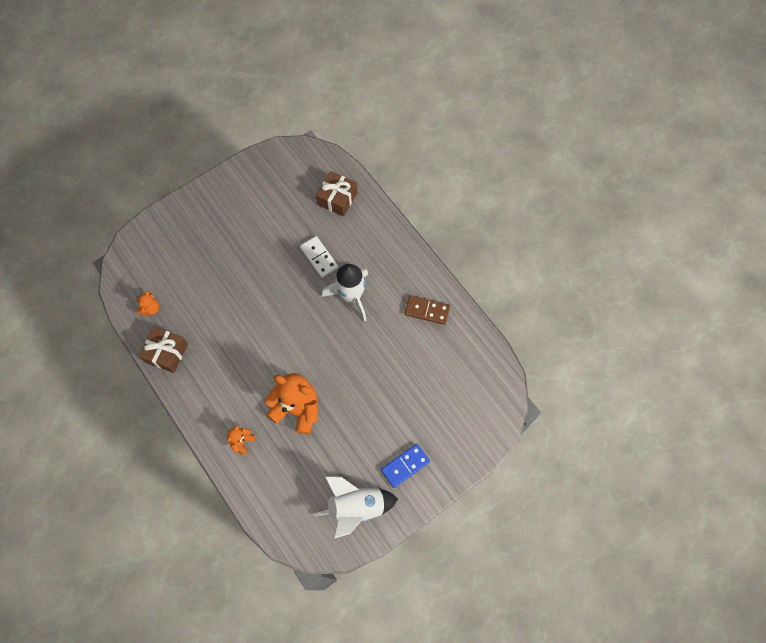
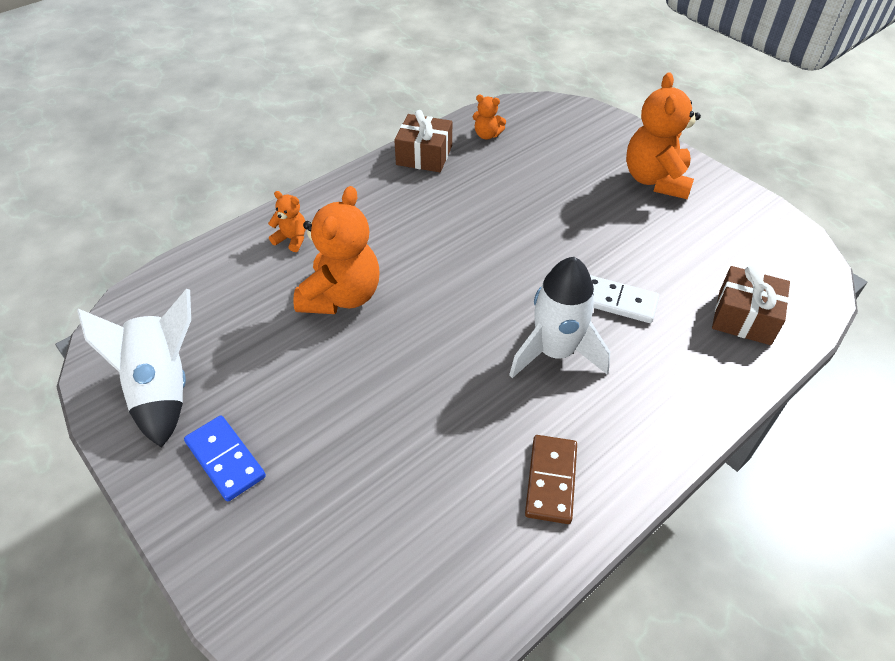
camera: 85 degrees right, 20 degrees down
white domino [300,236,338,278] -> white domino turned 60 degrees clockwise [590,275,659,323]
none -> orange teddy bear [626,72,701,199]

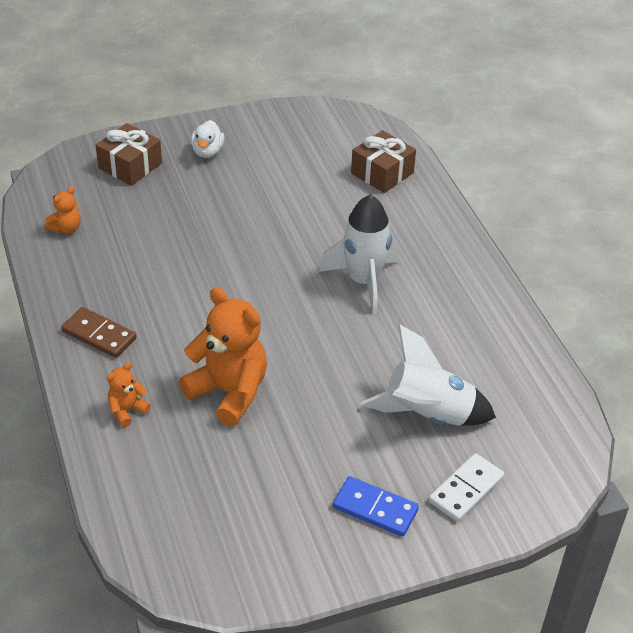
camera: 70 degrees left, 5 degrees down
white rocket [77,289,191,448] -> white rocket moved to [361,324,496,426]
blue domino [184,415,266,501] -> blue domino turned 45 degrees clockwise [333,476,419,537]
brown gift [394,110,452,172] -> brown gift moved to [96,123,162,186]
brown domino [525,435,577,524] -> brown domino moved to [61,307,137,358]
white domino [590,275,659,323] -> white domino moved to [429,453,505,522]
orange teddy bear [626,72,701,199] -> white duck [191,120,224,158]

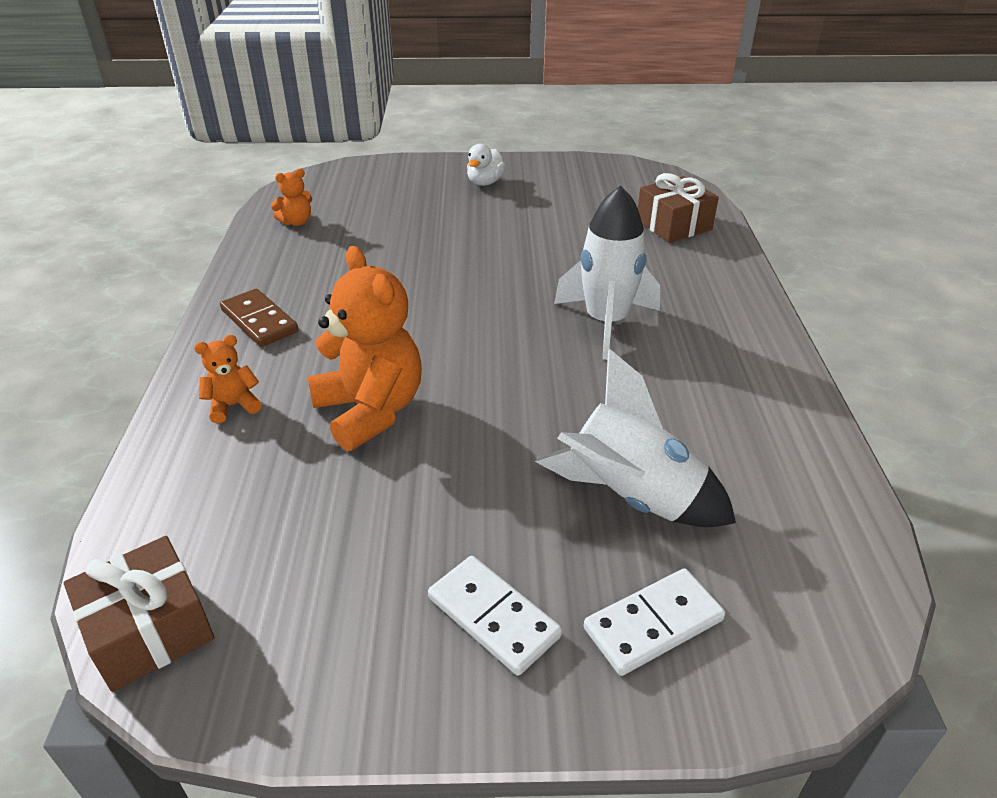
camera: 20 degrees right, 5 degrees down
brown gift [96,123,162,186] -> brown gift moved to [64,536,215,692]
blue domino [333,476,419,537] -> white domino [428,556,562,676]

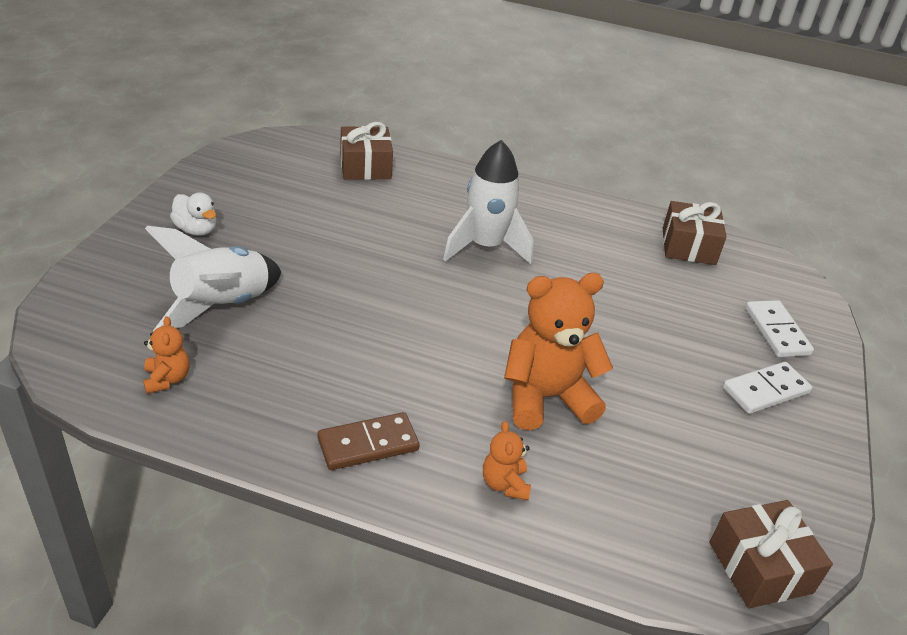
camera: 75 degrees left, 0 degrees up
white rocket [535,349,736,527] -> white rocket moved to [145,226,281,331]
none -> brown gift [663,201,726,265]

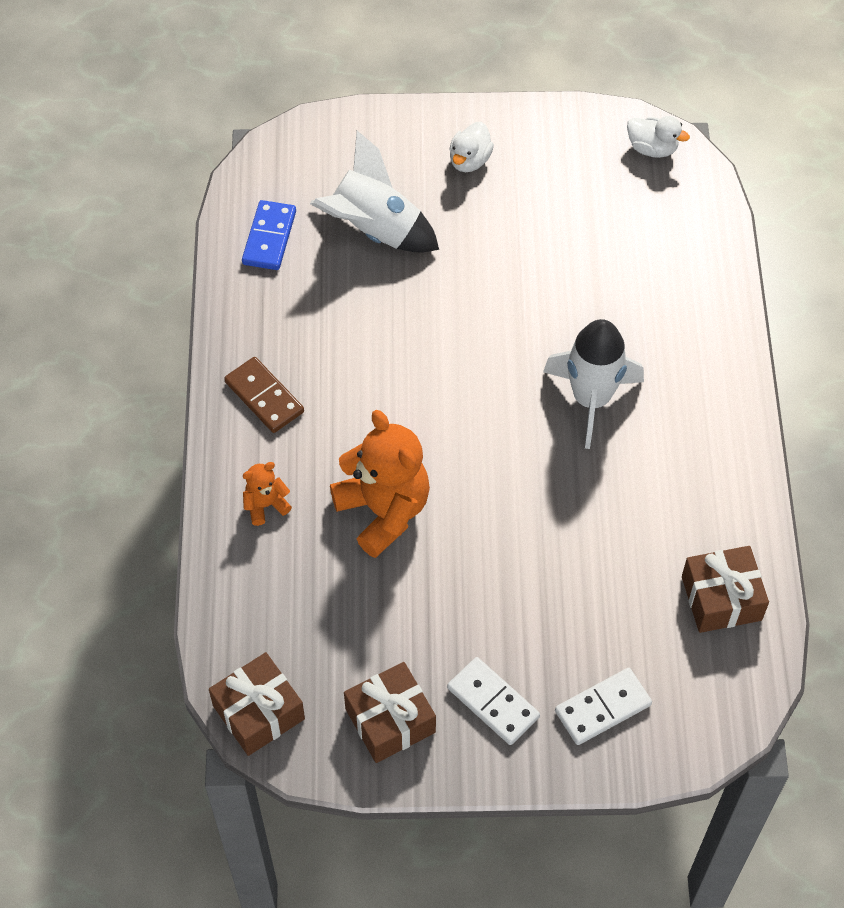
camera: 75 degrees right, 20 degrees up
orange teddy bear [143,316,190,394] -> blue domino [242,200,296,270]
brown gift [340,122,393,180] -> brown gift moved to [344,662,436,763]
none -> white duck [627,116,690,158]

